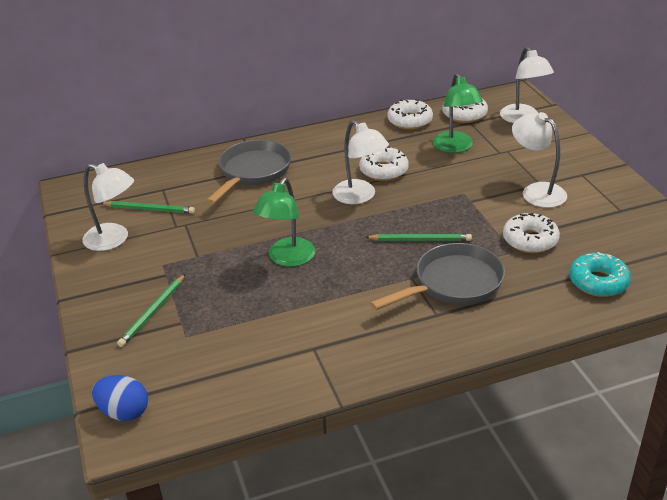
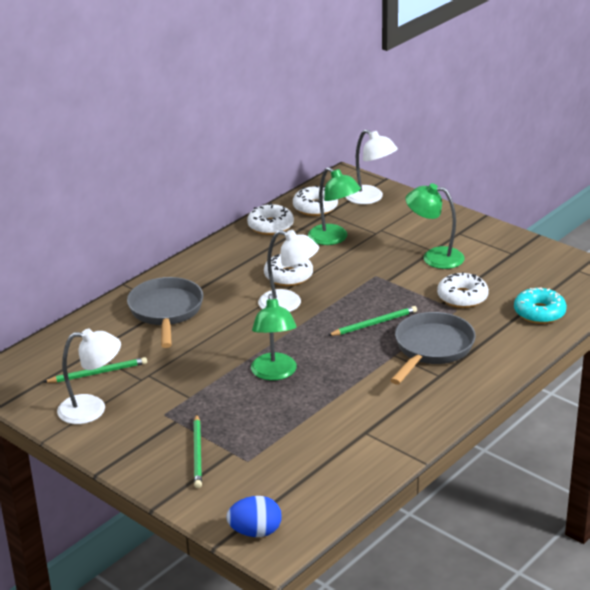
camera: 30 degrees left, 5 degrees down
white lamp [512,112,567,208] -> green lamp [406,183,465,269]

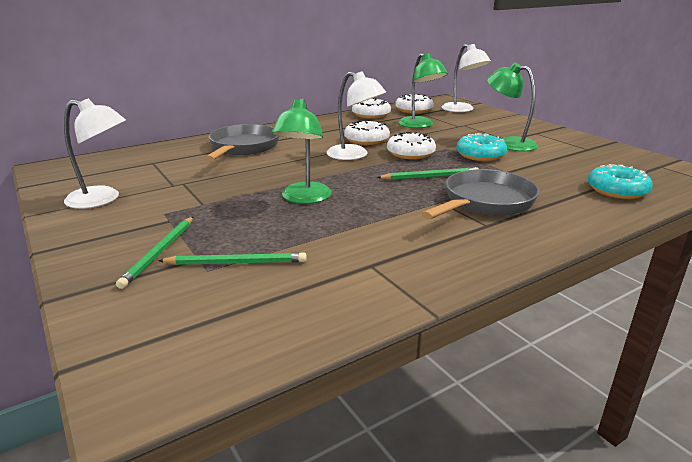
camera: 15 degrees right, 5 degrees down
green pencil [44,357,147,383] -> green pencil moved to [158,252,307,265]
blue egg [226,496,282,537] -> none
white donut [437,272,489,308] -> white donut moved to [387,132,436,159]
none -> turquoise donut [456,133,507,161]

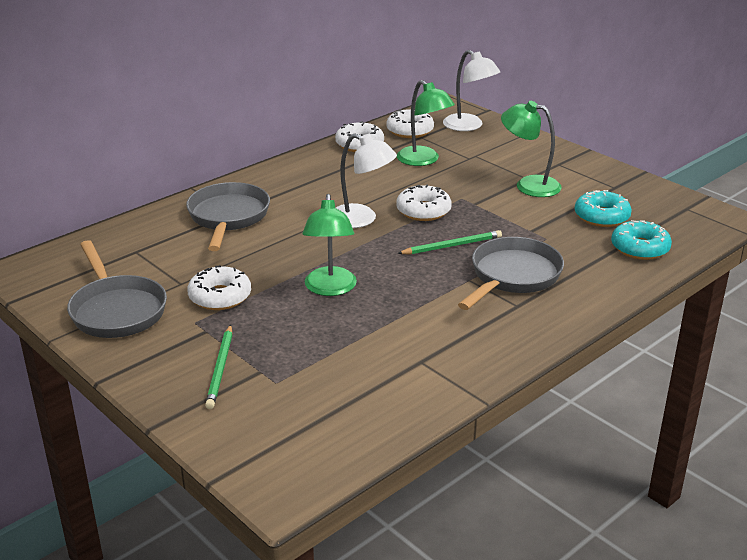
camera: 10 degrees left, 5 degrees up
white lamp [64,98,126,209] -> grey pan [67,240,167,338]
green pencil [158,252,307,265] -> none
white donut [344,120,390,145] -> white donut moved to [187,265,251,310]
turquoise donut [456,133,507,161] -> turquoise donut moved to [575,190,632,227]

